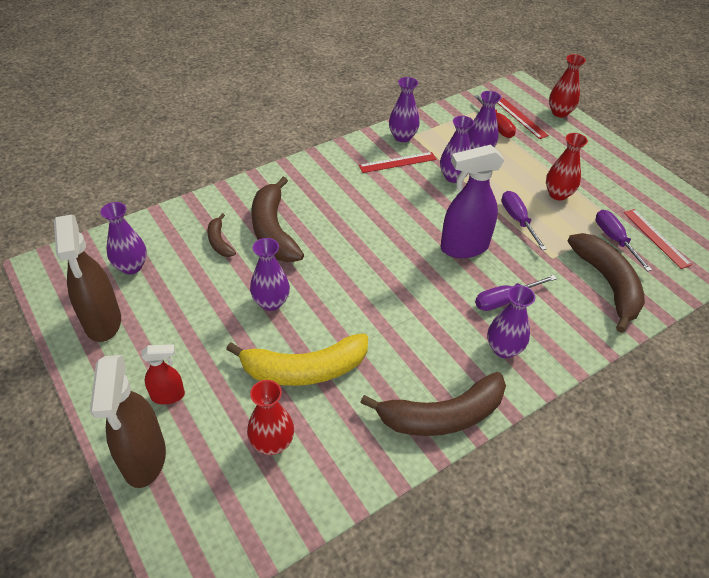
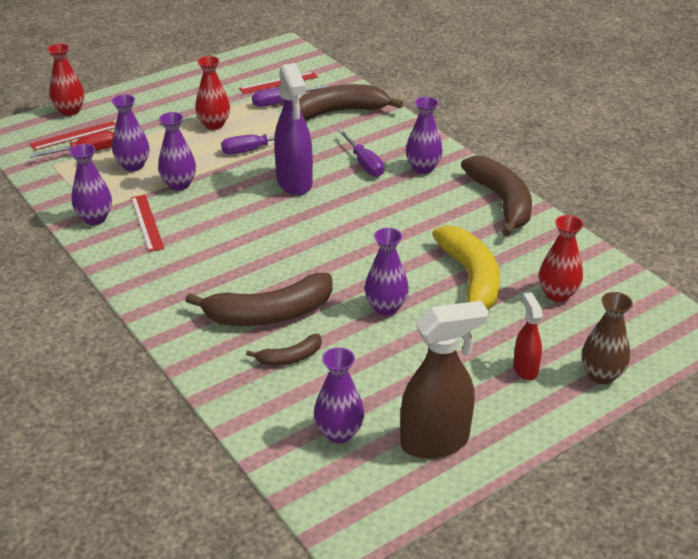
camera: 90 degrees left, 10 degrees down
brown spray bottle [90,355,166,488] -> brown vase [581,292,633,384]

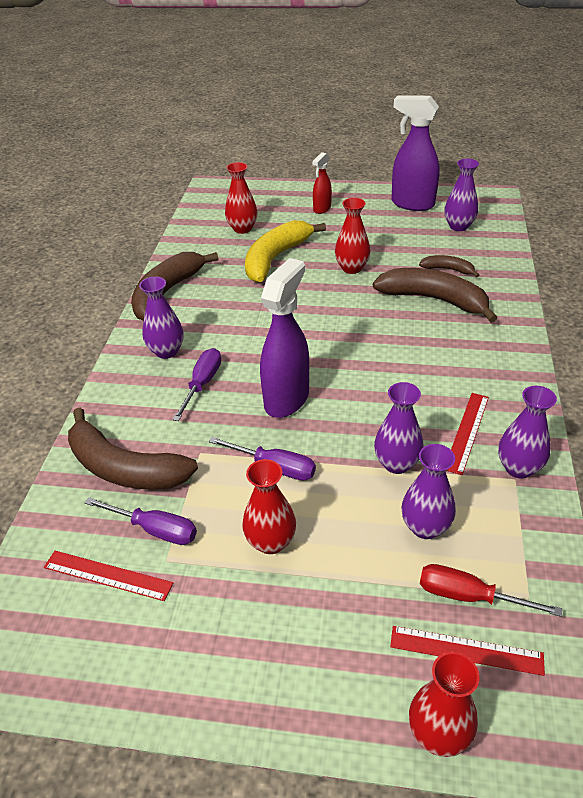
camera: 135 degrees left, 5 degrees up
purple vase [364,228,409,316] -> red vase [335,198,370,274]
brown spray bottle [400,301,489,459] -> purple spray bottle [391,96,440,211]
brown vase [581,292,633,384] -> none

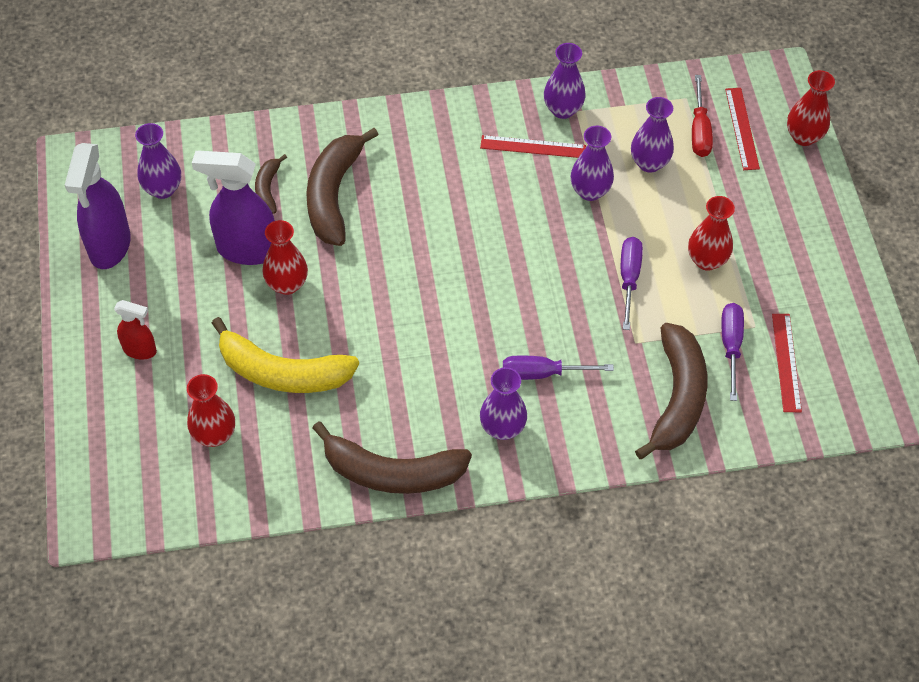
camera: 110 degrees left, 15 degrees up
purple spray bottle [260,258,309,418] -> purple spray bottle moved to [192,151,275,265]

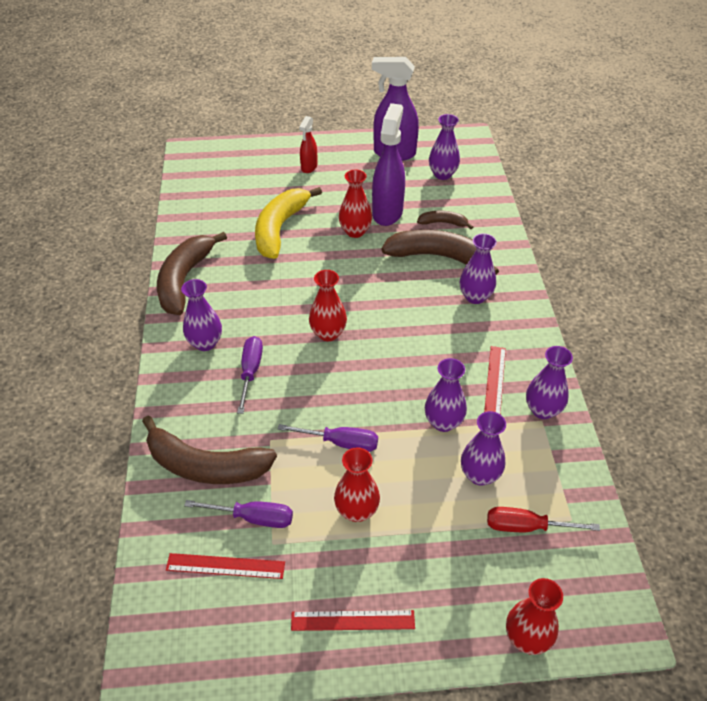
camera: 95 degrees right, 10 degrees down
red vase [187,374,235,447] -> red vase moved to [309,270,347,341]
red ruler [725,88,760,170] -> red ruler moved to [291,610,415,631]
none -> purple vase [460,233,497,304]

